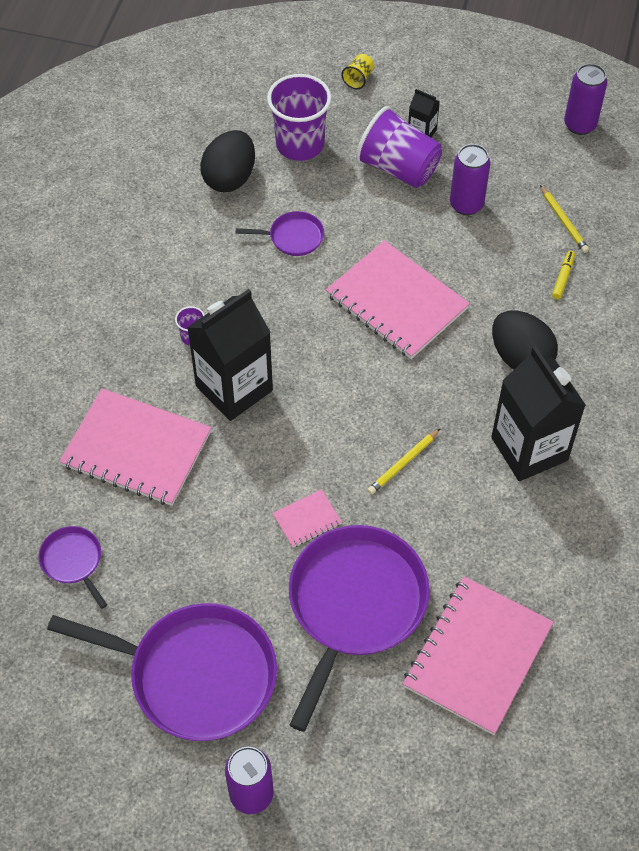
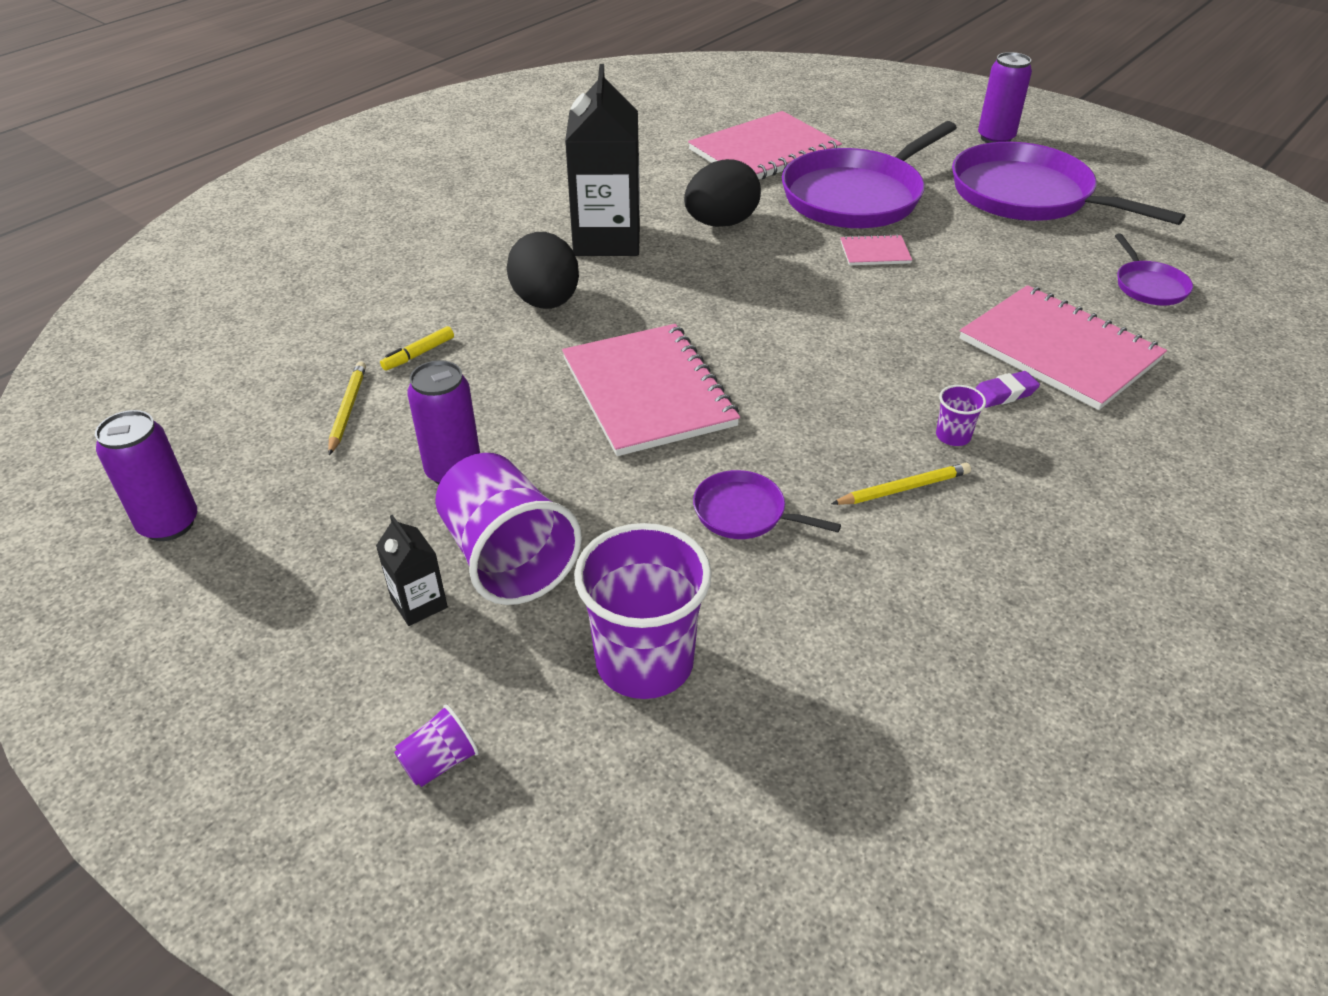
camera: 155 degrees left, 15 degrees down
black carton [187,289,273,421] -> none
black egg [200,130,255,192] -> black egg moved to [684,159,761,227]
yellow cup [341,54,374,89] -> purple cup [394,705,479,787]
yellow pencil [367,428,441,495] -> yellow pencil moved to [831,463,971,505]
none -> purple eraser [975,371,1040,408]

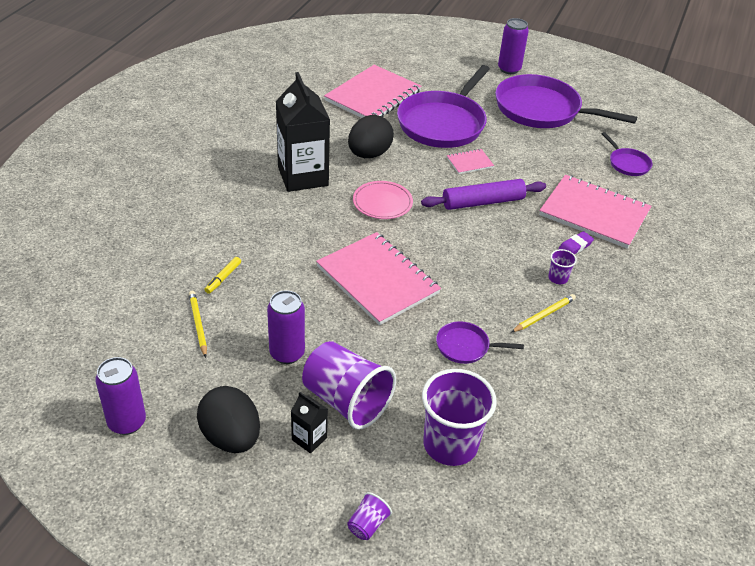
camera: 20 degrees left, 0 degrees up
black egg [507,232,579,309] -> black egg moved to [197,386,260,453]
none -> pink plate [353,181,413,219]
none -> purple rolling pin [421,179,546,210]

